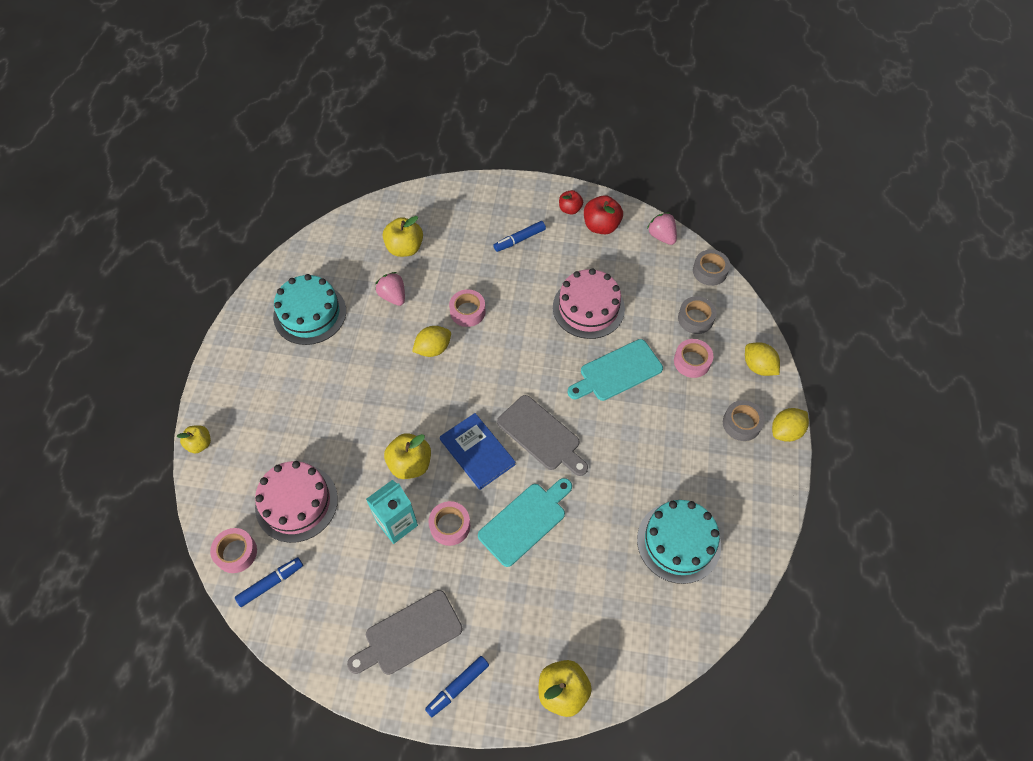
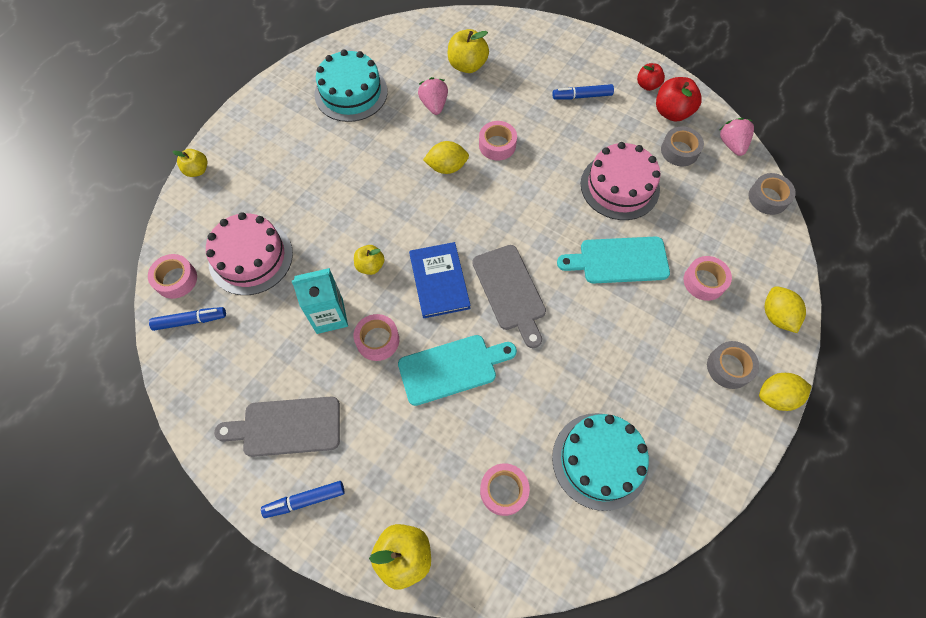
camera: 25 degrees right, 5 degrees up
yellow apple [384,433,431,479] -> yellow apple [354,245,385,275], size x0.63
grey tape [678,296,717,334] -> grey tape moved to [661,126,704,166]
none -> pink tape [480,463,530,516]

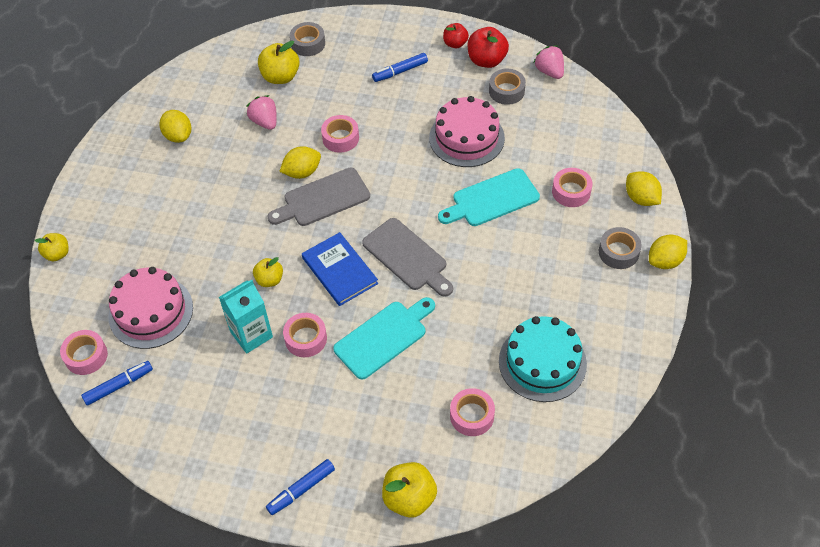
camera: 20 degrees left, 10 degrees down
grey cutting board [214,396,340,457] -> grey cutting board moved to [267,168,370,226]
turquoise cake [314,49,388,122] -> yellow lemon [160,110,191,143]
grey tape [748,173,796,215] -> grey tape moved to [290,22,325,56]

